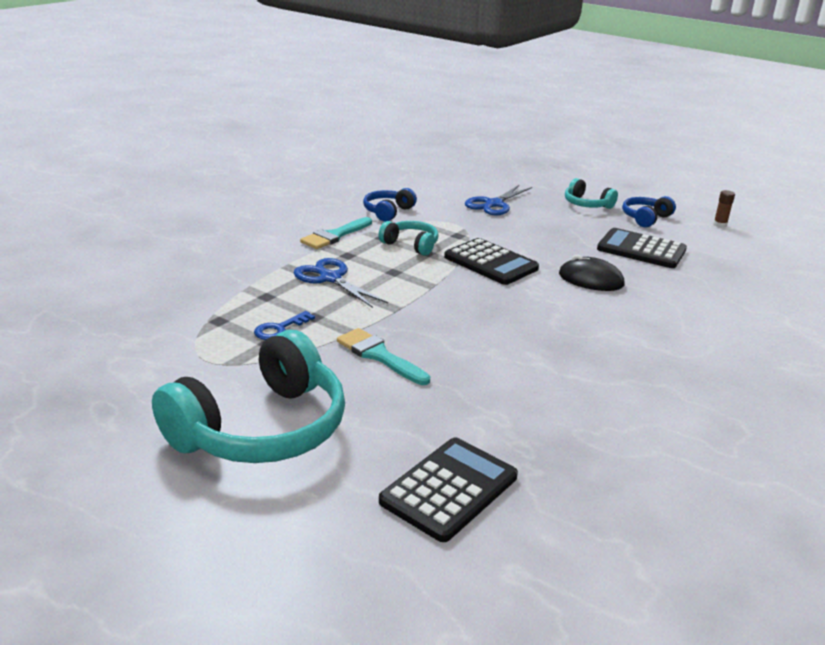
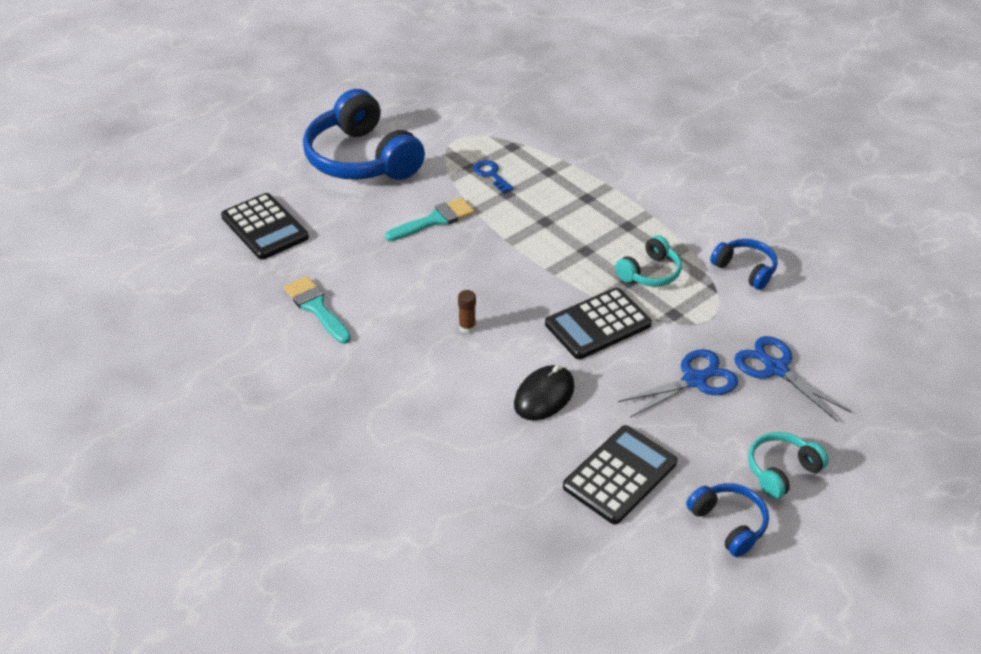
camera: 105 degrees right, 15 degrees up
turquoise headphones [152,330,345,463] -> blue headphones [303,89,425,180]
blue scissors [294,258,388,308] -> blue scissors moved to [618,349,738,418]
turquoise brush [300,217,372,249] -> turquoise brush moved to [284,276,351,344]
brown glue stick [713,190,735,228] -> brown glue stick moved to [458,290,476,333]

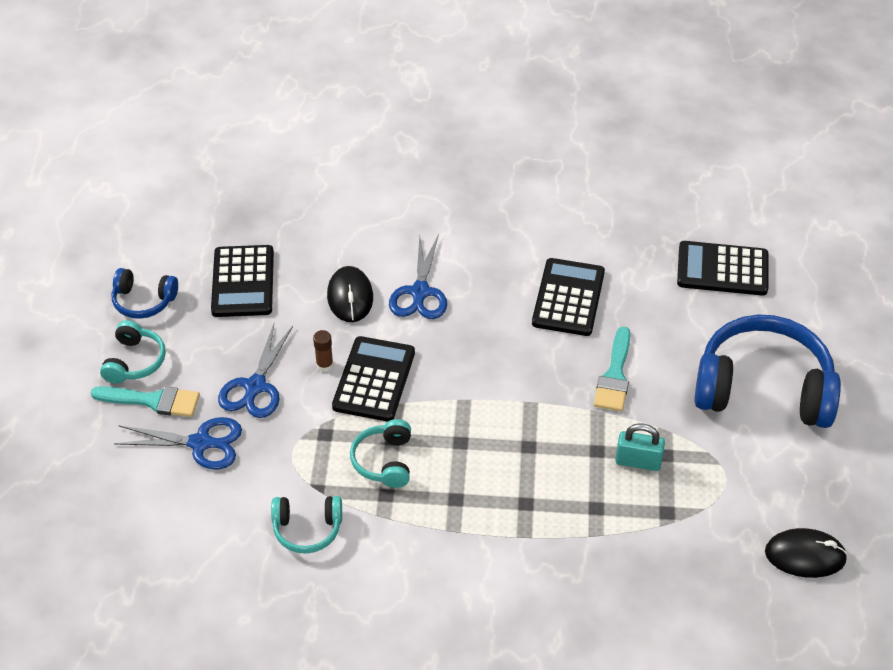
camera: 135 degrees right, 5 degrees up
turquoise brush [284,276,351,344] -> turquoise brush moved to [90,386,200,417]
brown glue stick [458,290,476,333] -> brown glue stick moved to [313,330,333,372]
blue key [473,160,514,193] -> turquoise padlock [615,423,665,471]
blue headphones [710,239,778,290] -> turquoise headphones [271,496,342,553]
none -> blue scissors [389,234,447,319]
none -> black calculator [532,258,605,336]
none -> black mouse [765,528,848,578]

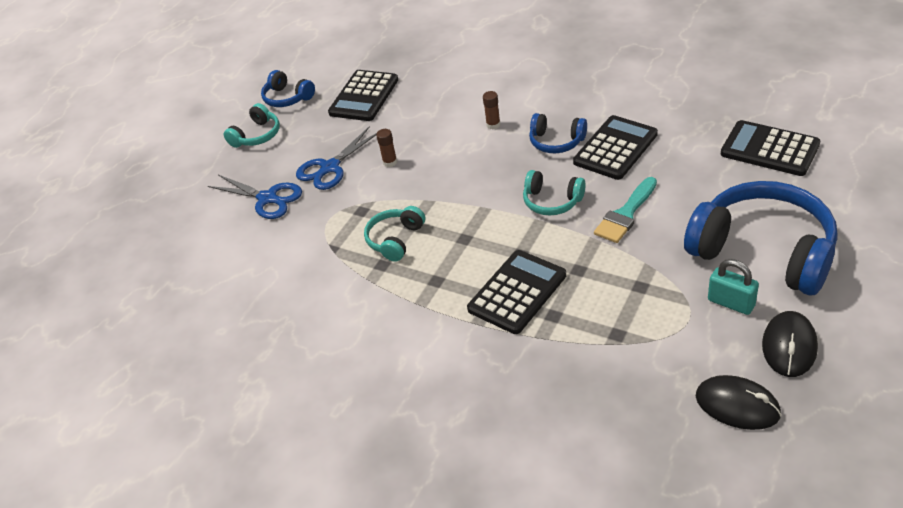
camera: 30 degrees right, 5 degrees down
turquoise brush [90,386,200,417] -> none
turquoise headphones [271,496,342,553] -> turquoise headphones moved to [523,170,586,215]
black mouse [327,266,373,322] -> black mouse moved to [762,311,818,377]
black calculator [332,336,415,422] -> black calculator moved to [467,250,566,334]
blue scissors [389,234,447,319] -> brown glue stick [483,91,500,129]
turquoise padlock [615,423,665,471] -> turquoise padlock moved to [708,259,759,315]
none -> blue headphones [529,113,587,153]

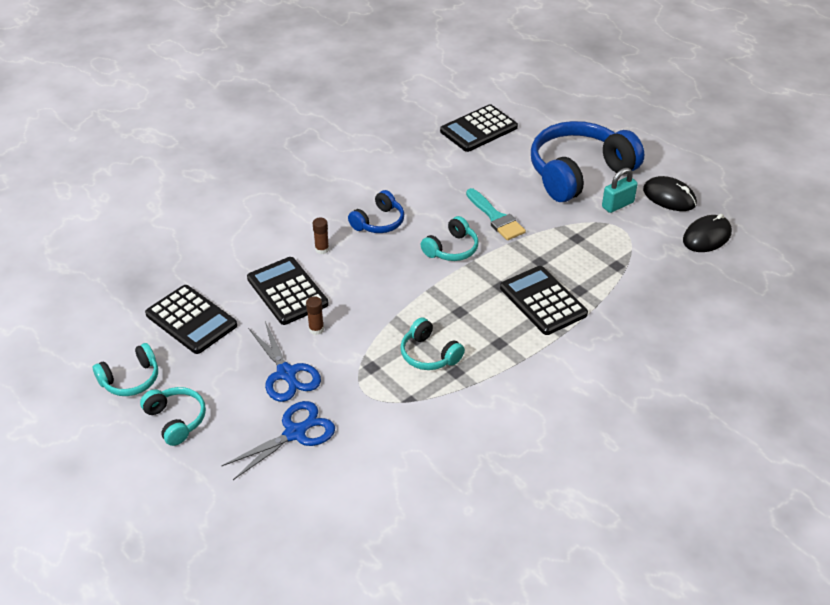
camera: 75 degrees left, 0 degrees up
blue headphones [261,70,315,107] -> turquoise headphones [93,343,158,396]
black calculator [573,115,658,180] -> black calculator moved to [247,257,329,325]

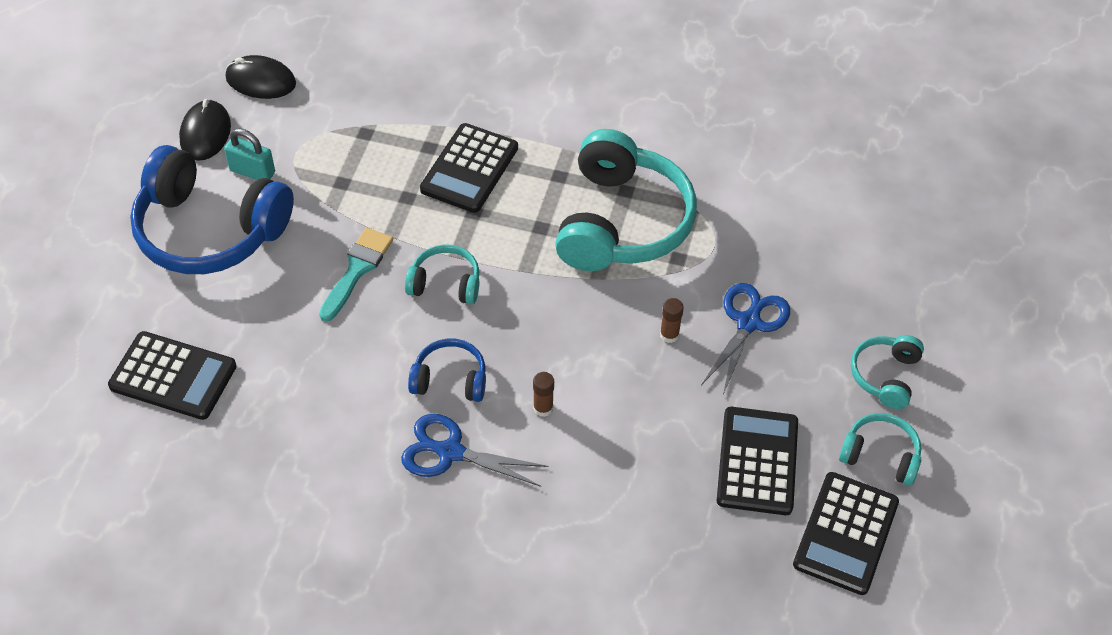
camera: 125 degrees left, 10 degrees up
blue scissors [222,401,335,480] -> blue scissors moved to [401,414,549,487]
black calculator [247,257,329,325] -> black calculator moved to [793,472,899,595]
turquoise headphones [400,317,465,370] -> turquoise headphones [555,129,697,271], size x2.09

